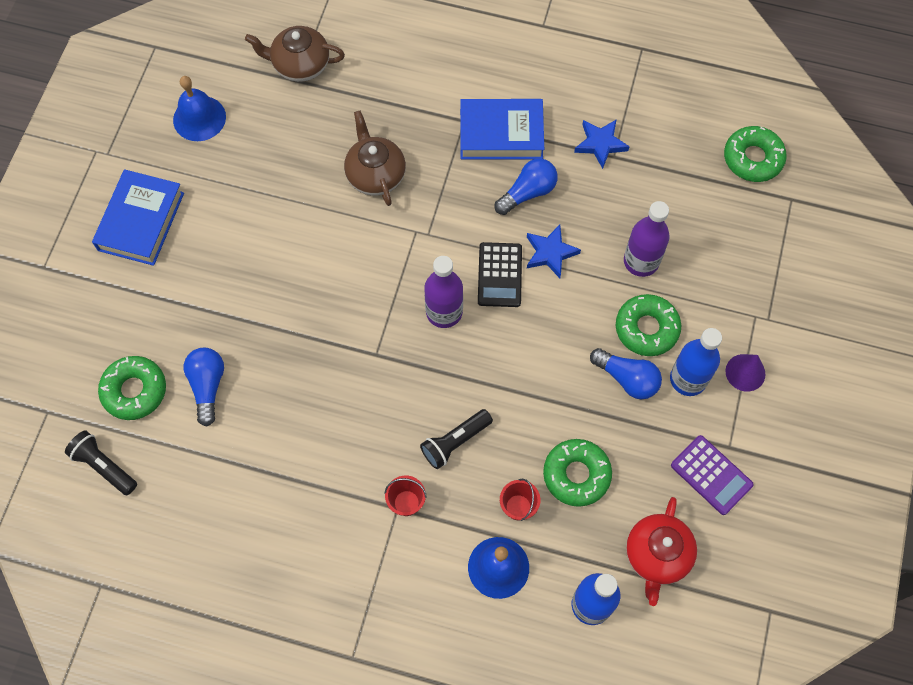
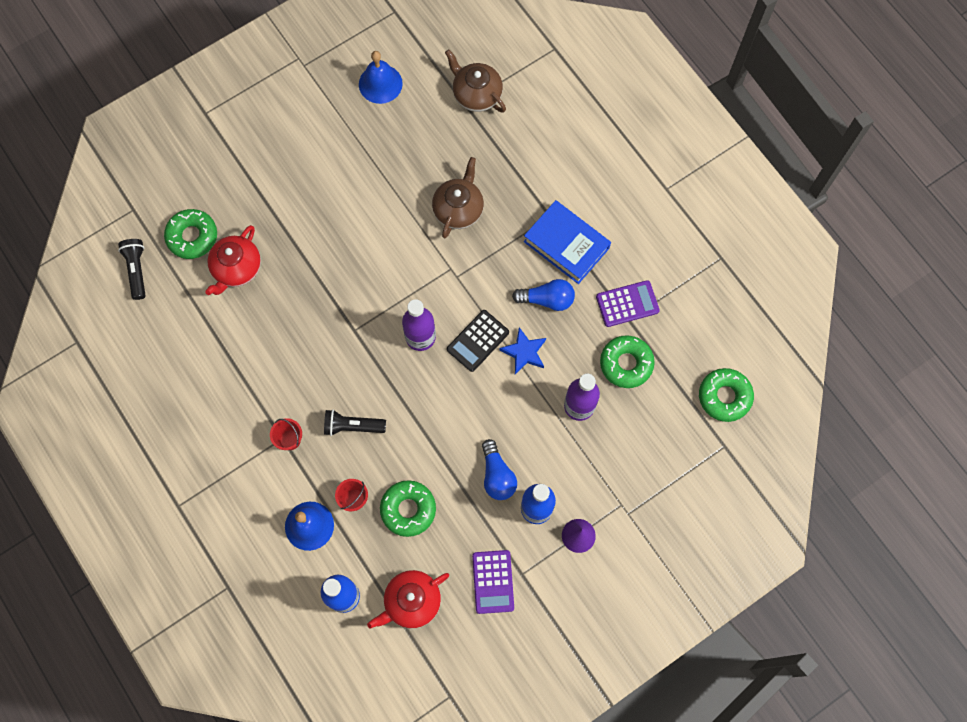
camera: 40 degrees right, 5 degrees up
blue book [92,169,184,266] -> none
blue light bulb [184,348,224,427] -> red teapot [205,225,261,295]
blue star [574,119,630,169] -> purple calculator [596,280,660,327]
green donut [616,294,681,356] -> green donut moved to [600,335,655,388]

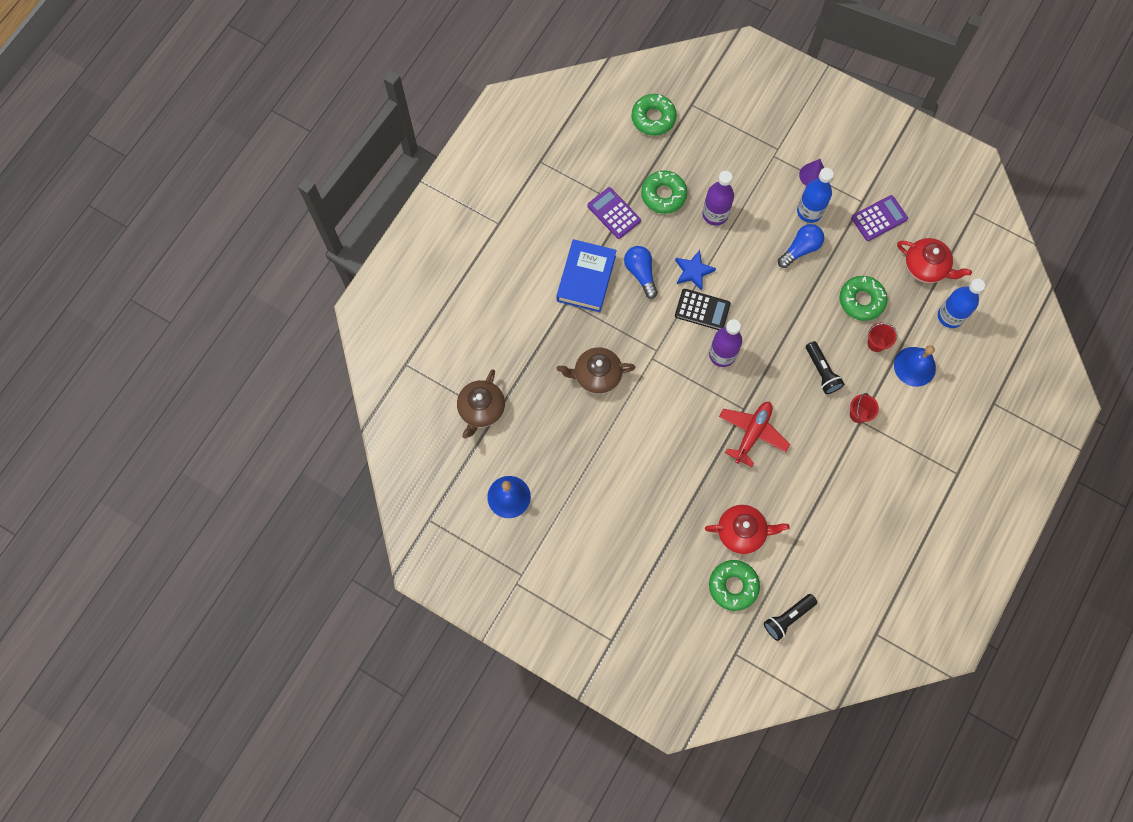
camera: 115 degrees left, 0 degrees up
none -> red plane [719,402,790,467]

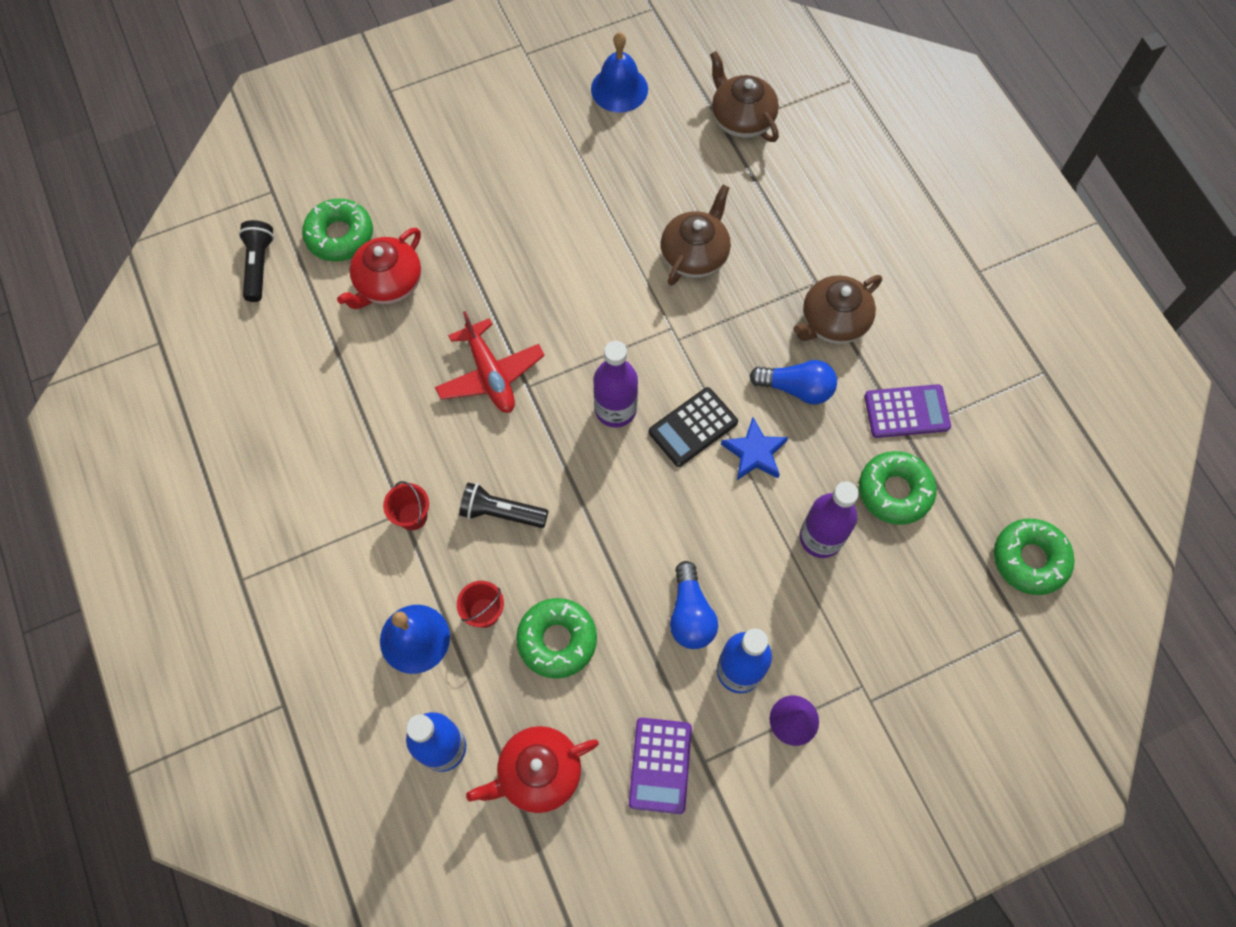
camera: 125 degrees right, 5 degrees down
blue book [557,239,617,312] -> brown teapot [793,275,882,344]

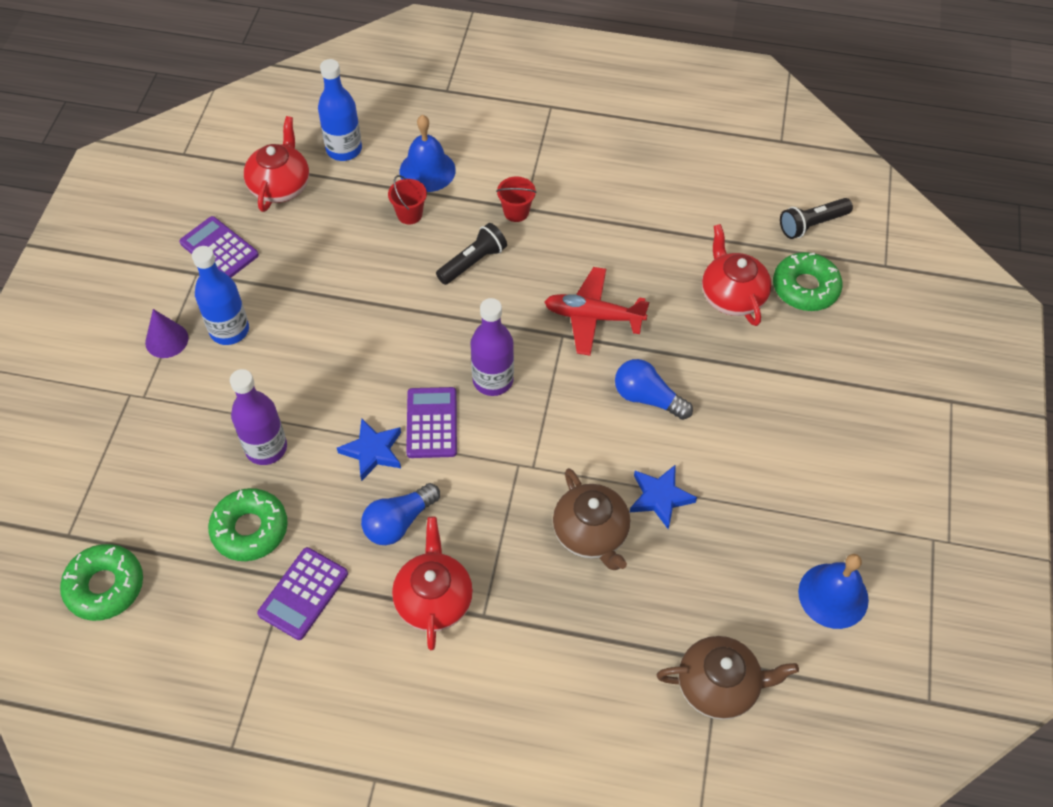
camera: 125 degrees right, 10 degrees down
black flashlight [239,220,274,302] -> black flashlight turned 120 degrees clockwise [780,198,853,239]
green donut [516,598,597,679] -> none
black calculator [649,387,738,467] -> purple calculator [406,387,457,458]
blue light bulb [670,561,718,649] -> blue light bulb moved to [615,359,693,420]
brown teapot [793,275,882,344] -> red teapot [392,517,473,650]
none -> blue star [630,465,697,529]

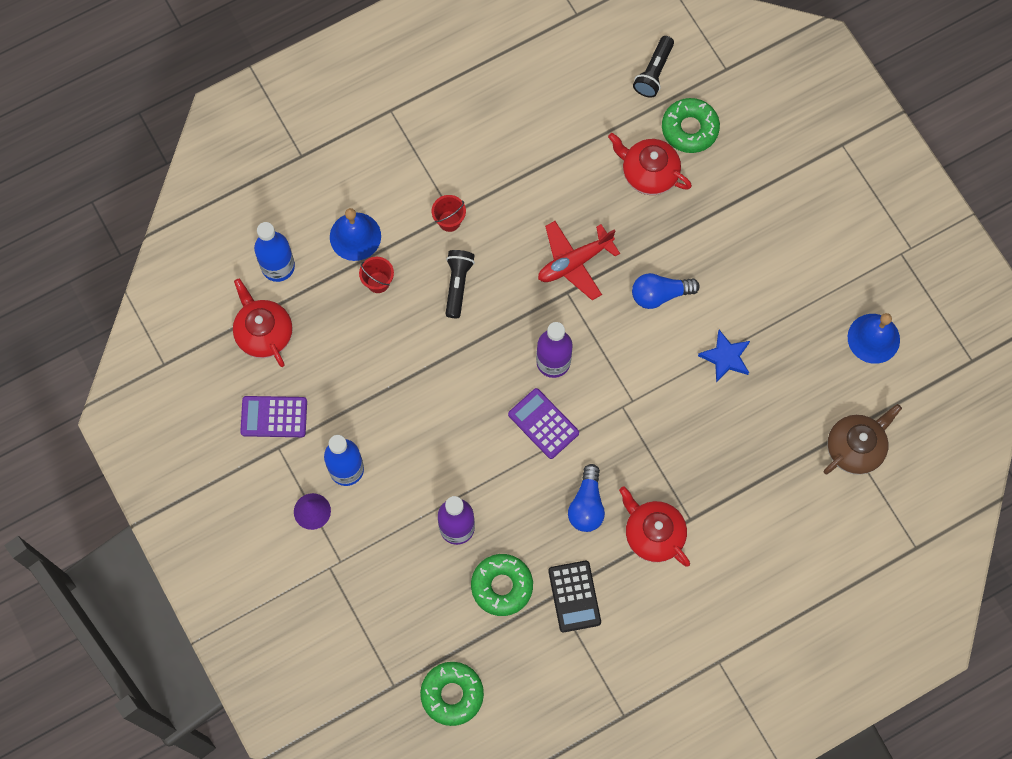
camera: 40 degrees left, 15 degrees up
purple calculator [257,547,348,640] -> black calculator [548,561,601,632]
blue star [337,418,401,481] -> none
brown teapot [553,468,630,570] -> none

